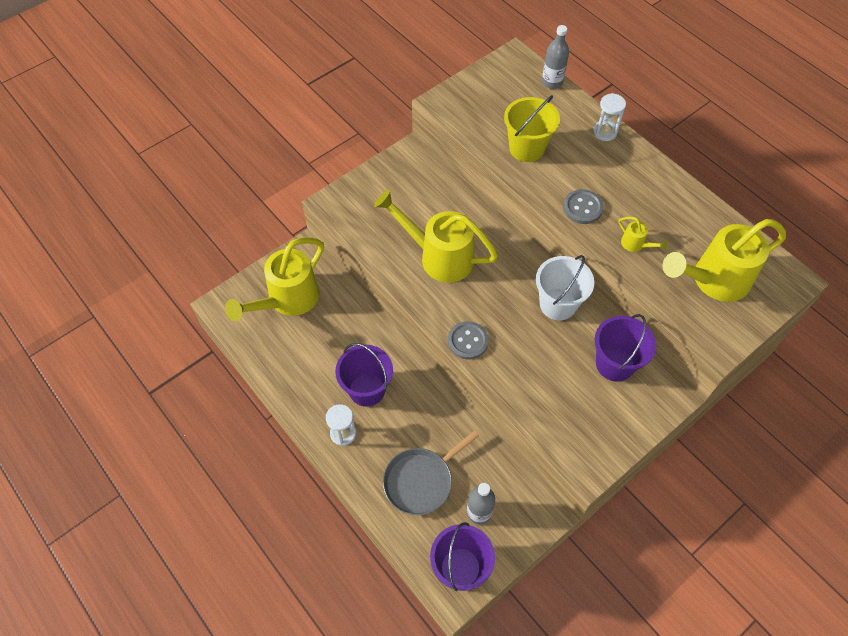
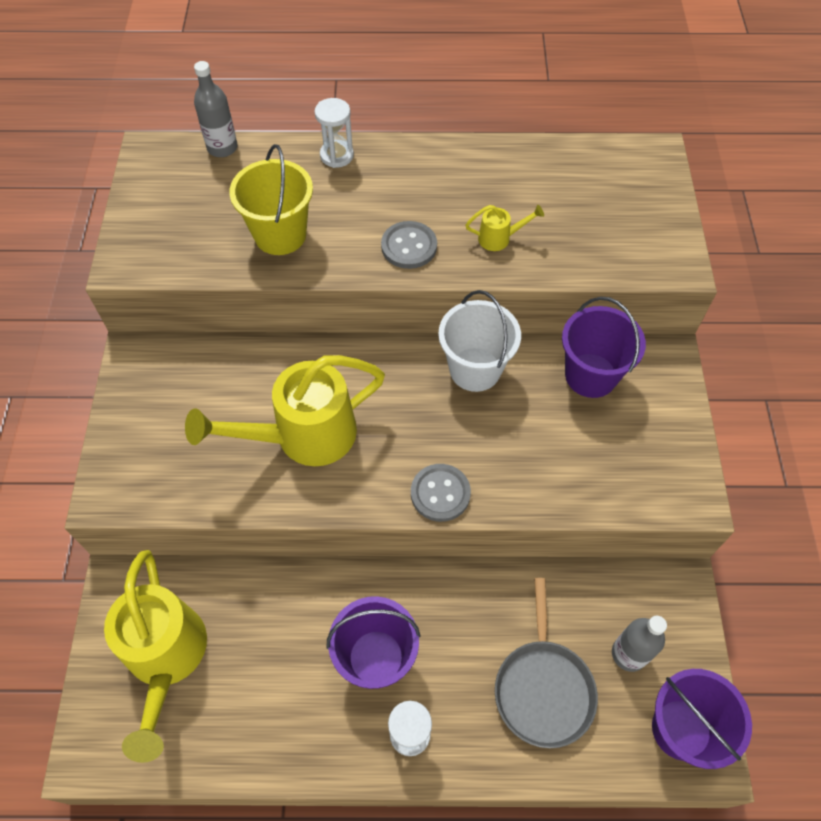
camera: 50 degrees left, 0 degrees up
yellow watering can [663,219,786,302] -> none

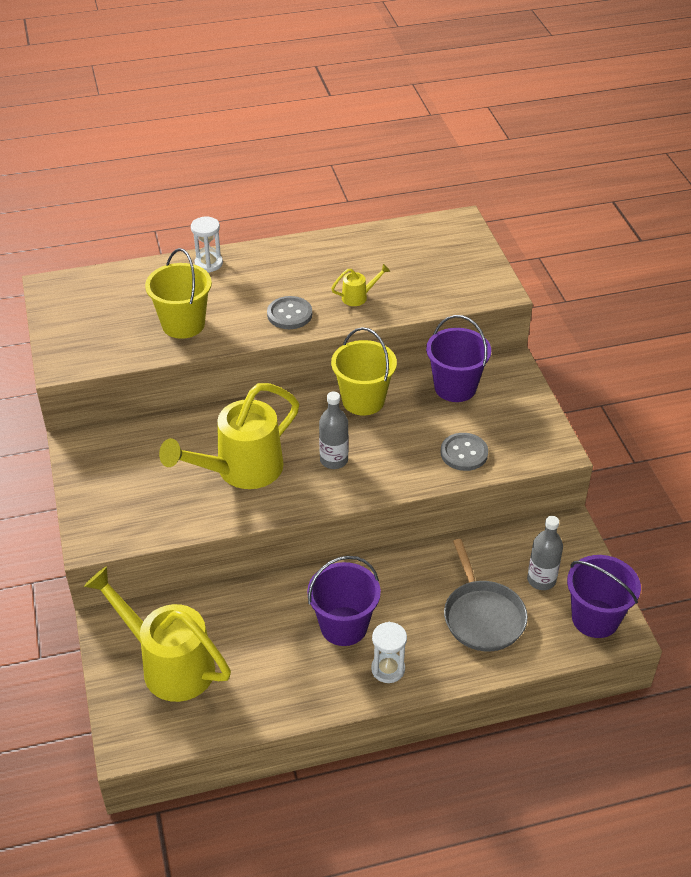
camera: 15 degrees left, 15 degrees down
yellow watering can [104,550,207,763] -> yellow watering can turned 150 degrees clockwise [84,566,231,702]
grey bottle [194,61,238,157] -> grey bottle moved to [319,391,349,469]
grey button [411,464,471,522] -> grey button moved to [440,433,488,471]
white bucket [438,290,521,392] -> yellow bucket [331,327,397,415]

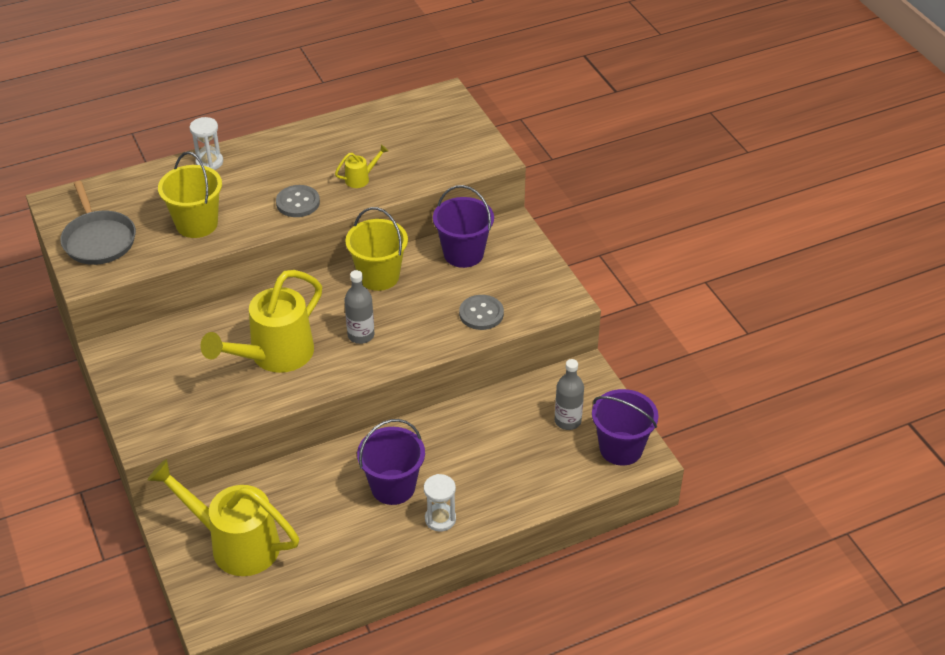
camera: 10 degrees left, 0 degrees up
grey pan [444,539,528,651] -> grey pan moved to [60,181,136,265]

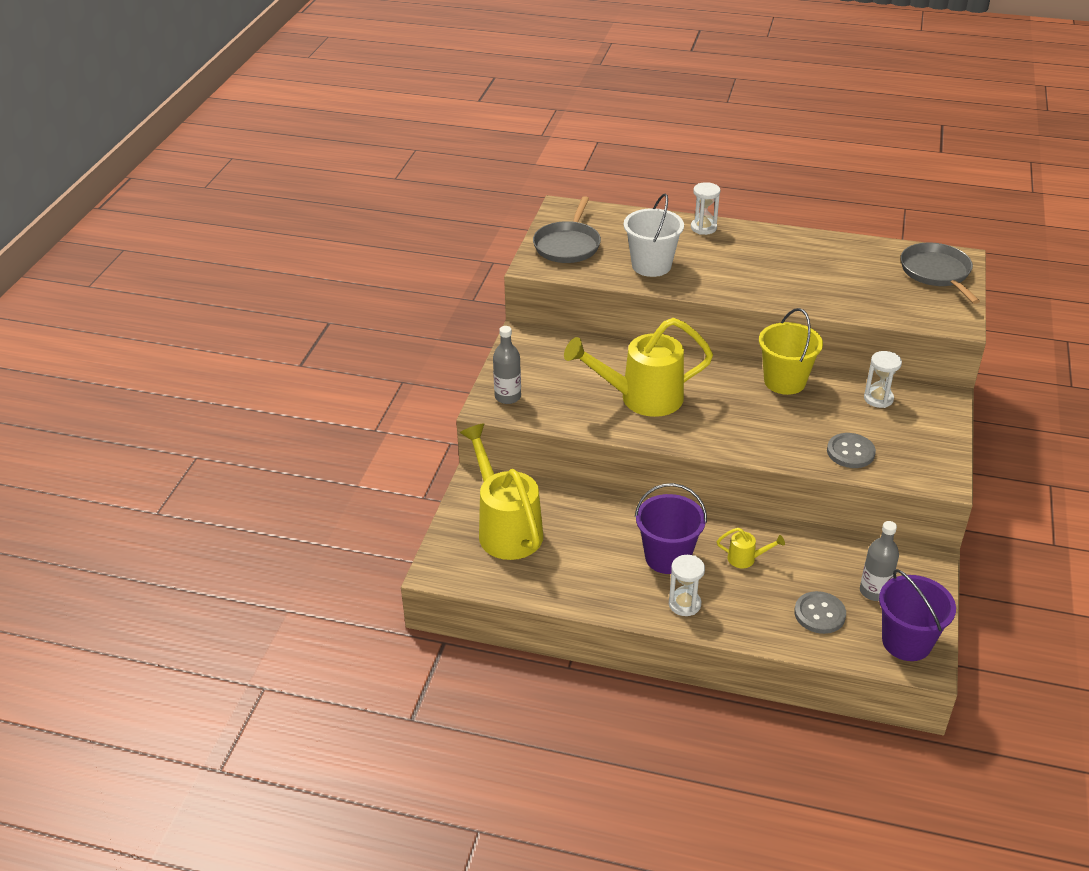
camera: 40 degrees right, 5 degrees down
yellow bucket [158,151,222,238] -> white bucket [624,194,684,277]
grey button [276,185,320,217] -> grey button moved to [794,591,846,634]
yellow watering can [335,145,388,188] -> yellow watering can moved to [717,528,785,568]
grey bottle [344,270,374,344] -> grey bottle moved to [493,326,521,404]
purple bucket [433,185,494,268] -> white hourglass [864,351,902,408]
none -> grey pan [901,243,980,304]

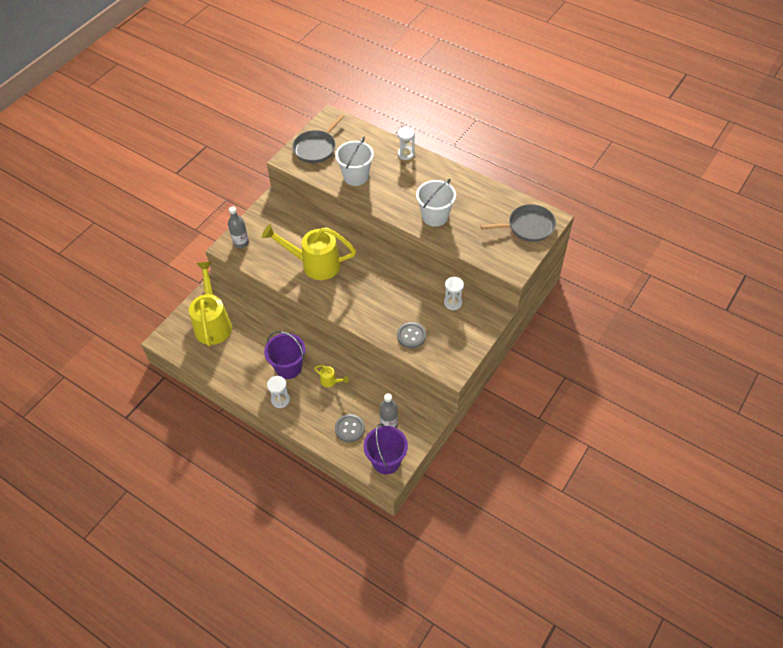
camera: 20 degrees right, 15 degrees up
yellow bucket [759,308,823,395] -> none
grey pan [901,243,980,304] -> grey pan turned 75 degrees clockwise [481,204,556,242]
none -> white bucket [416,179,456,227]

